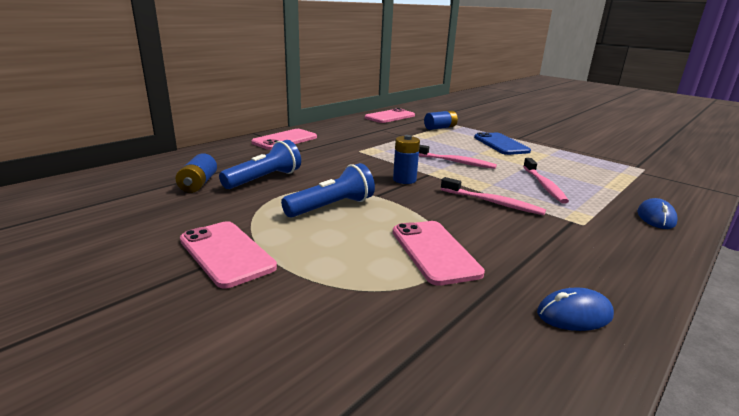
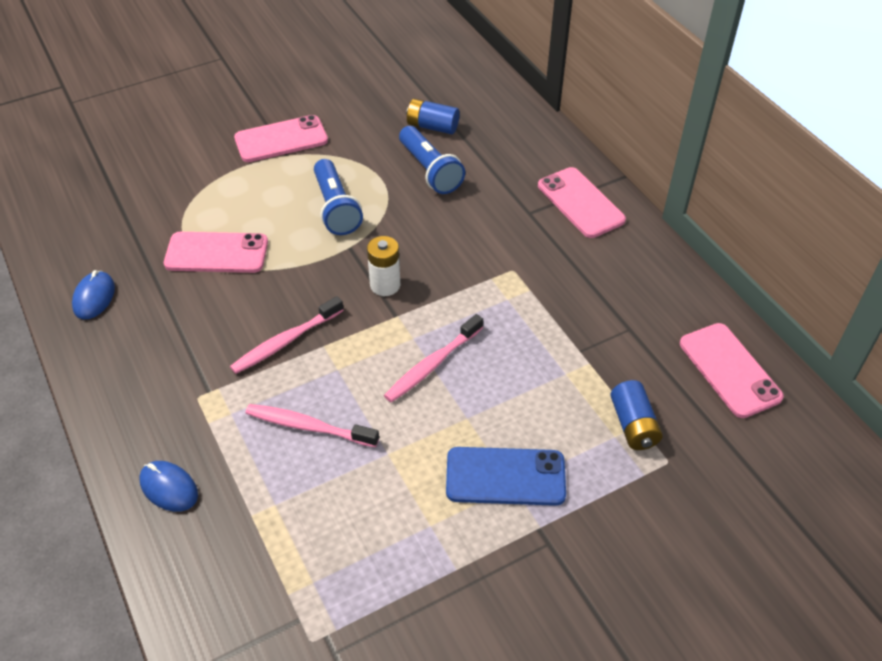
camera: 110 degrees right, 25 degrees up
blue battery [393,135,420,184] -> white battery [367,236,400,296]

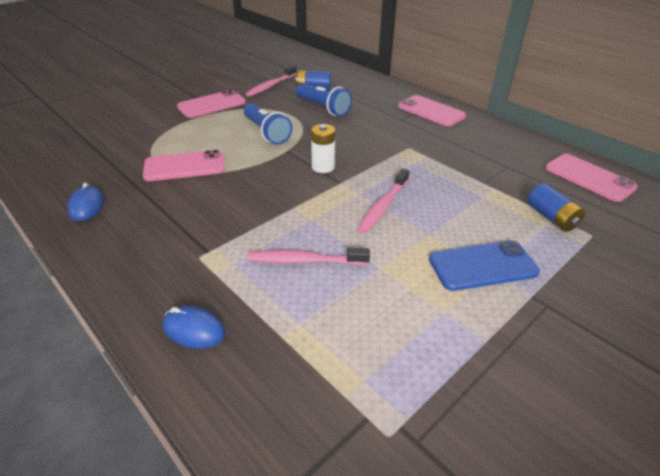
camera: 15 degrees left, 10 degrees down
pink toothbrush [230,296,344,374] -> pink toothbrush moved to [246,66,297,97]

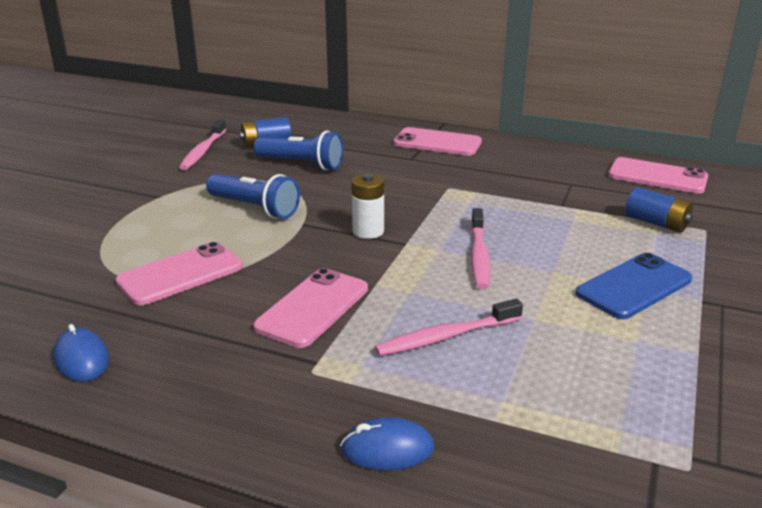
camera: 25 degrees left, 10 degrees down
pink phone [177,89,246,118] -> pink phone moved to [253,268,368,348]

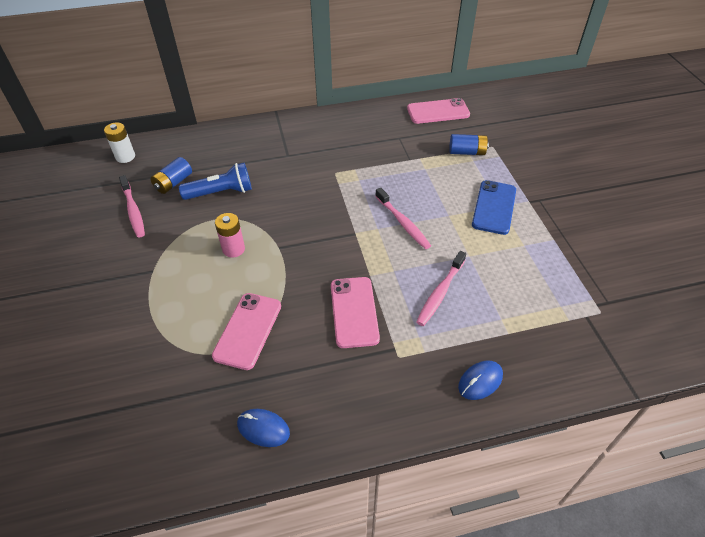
camera: 35 degrees left, 20 degrees up
blue flashlight [206,174,300,219] -> pink battery [215,213,245,257]
white battery [351,173,384,239] -> white battery moved to [104,122,135,163]
pink phone [393,127,482,156] -> none

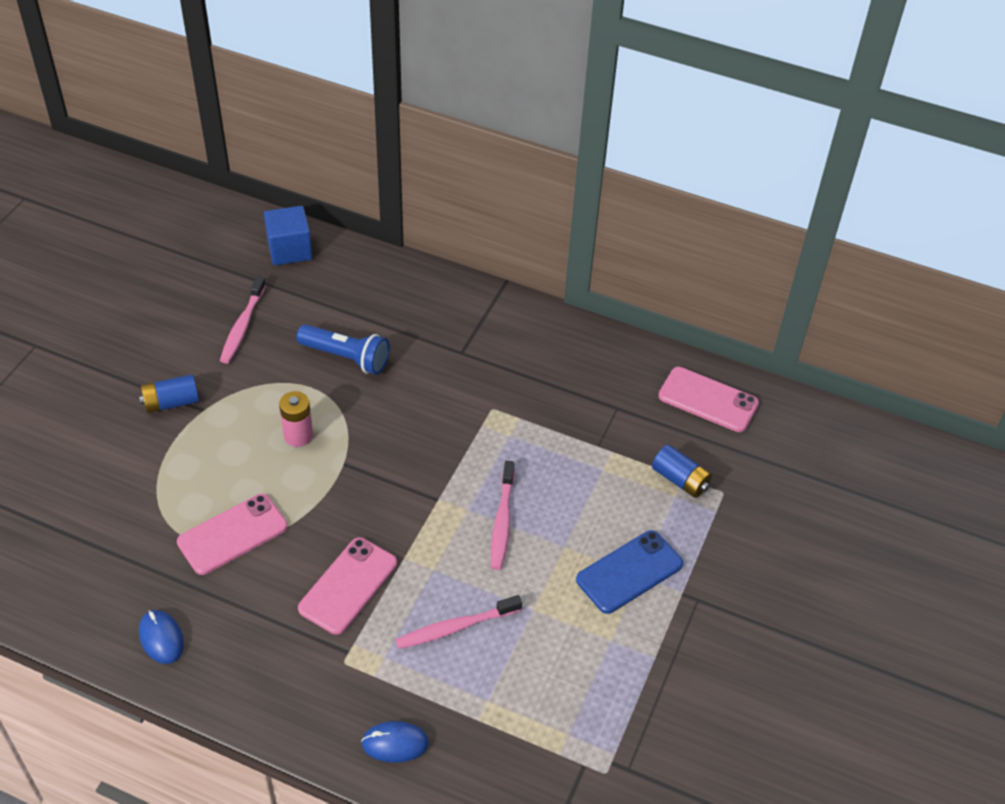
camera: 35 degrees right, 0 degrees up
white battery [104,122,135,163] -> blue cube [264,206,312,265]
blue battery [151,157,192,194] -> blue battery moved to [139,374,199,413]

